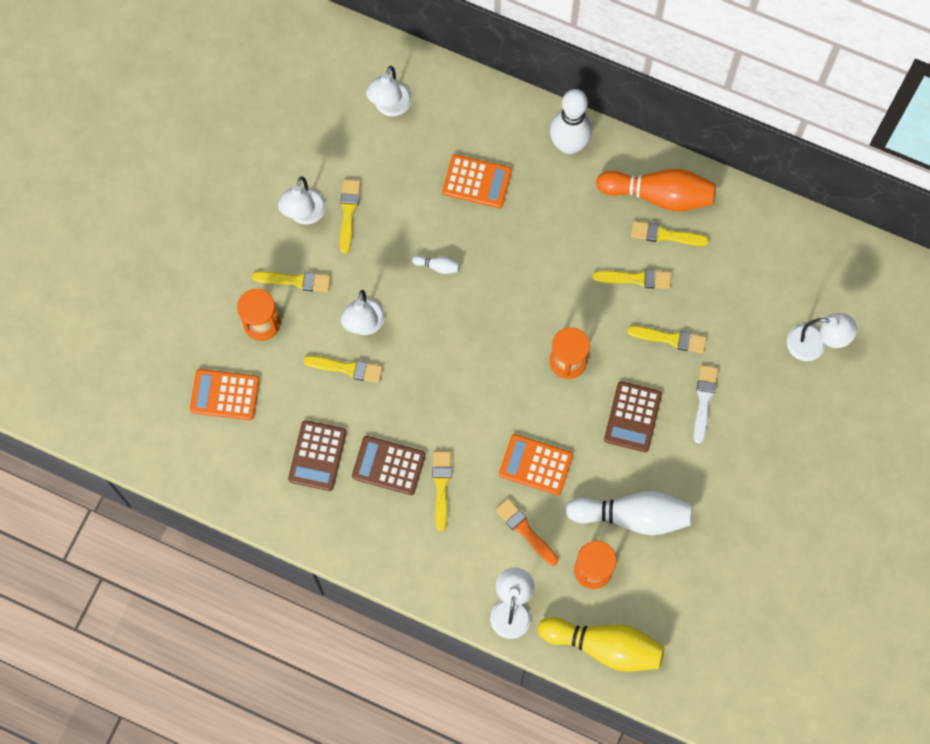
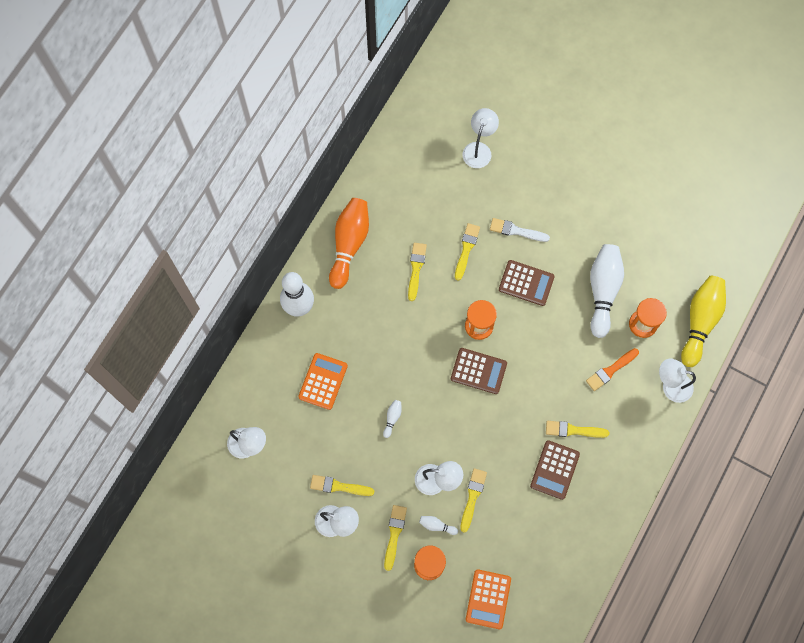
camera: 85 degrees left, 0 degrees up
brown calculator [288,420,347,491] -> brown calculator moved to [451,348,507,394]
orange calculator [499,434,573,495] -> none
yellow brush [631,221,709,246] -> none
none -> white bowling pin [419,516,458,535]

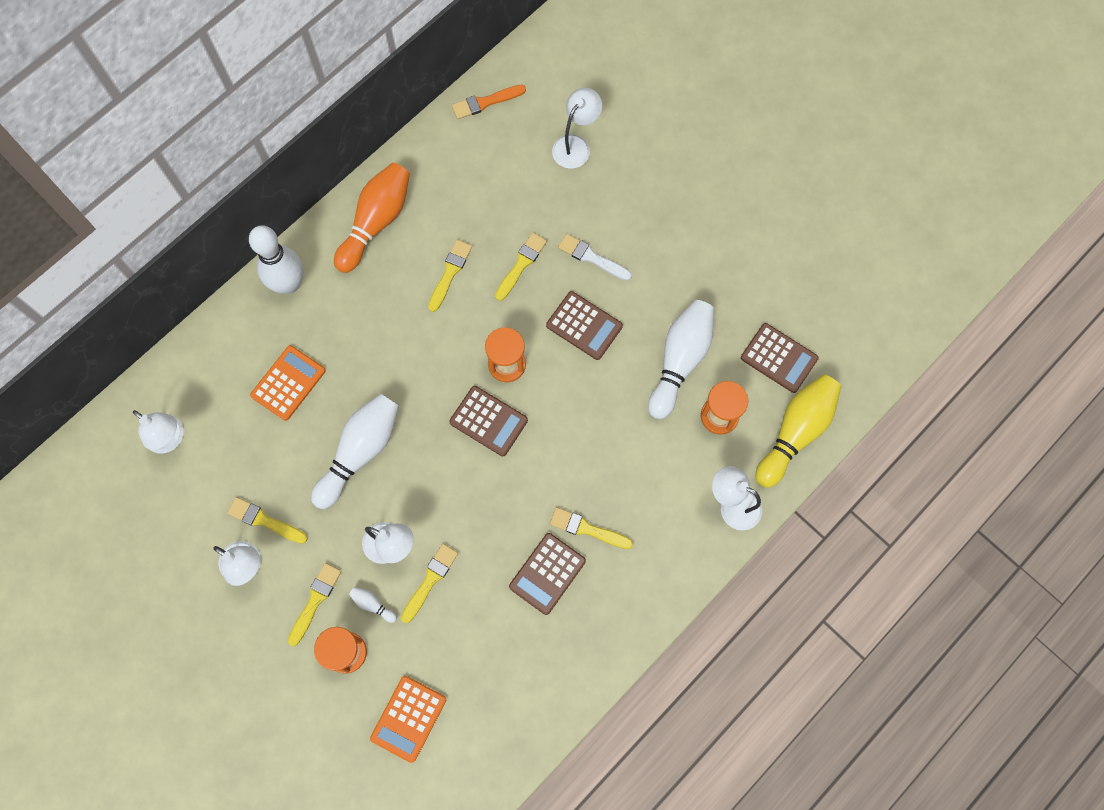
camera: 15 degrees right, 0 degrees up
white bowling pin [383,400,402,438] -> white bowling pin [311,394,399,509], size x2.46
orange brush [586,348,639,391] -> orange brush moved to [452,85,526,119]
none -> brown calculator [741,323,819,393]

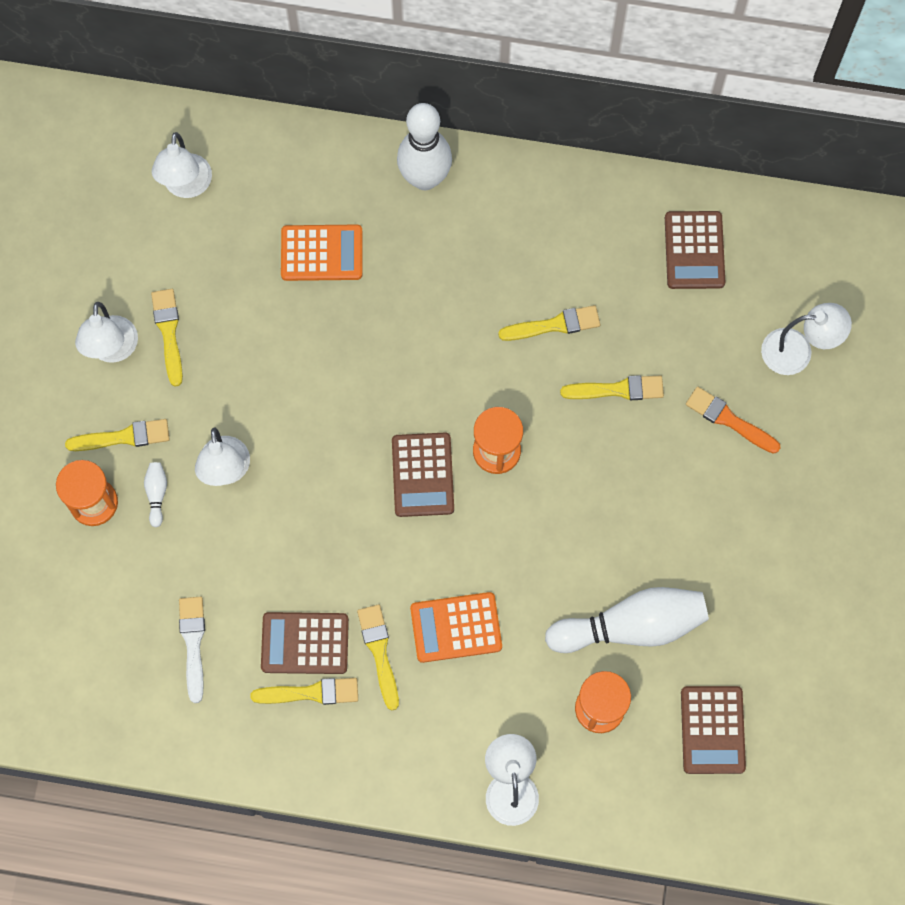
camera: 55 degrees right, 0 degrees up
white bowling pin [311,394,399,509] -> none
orange bowling pin [334,162,410,273] -> none
orange calculator [370,676,446,763] -> orange calculator moved to [410,592,502,663]
yellow brush [401,544,458,623] -> yellow brush moved to [250,678,358,705]
orange brush [452,85,526,119] -> orange brush moved to [686,387,781,454]
brown calculator [546,291,623,360] -> brown calculator moved to [665,211,725,289]
white brush [558,234,632,281] -> white brush moved to [179,597,205,703]
yellow bowling pin [755,374,841,488] -> none

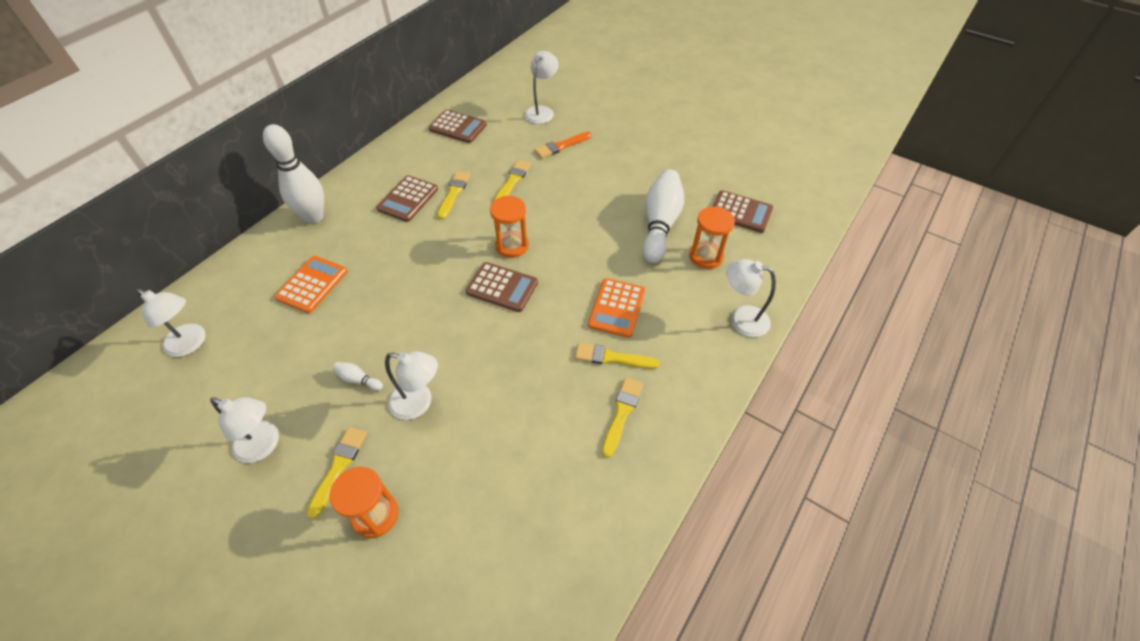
camera: 65 degrees left, 20 degrees down
white bowling pin [144,462,167,527] -> white bowling pin moved to [333,362,383,391]
yellow brush [151,289,183,387] -> none
white brush [179,597,205,703] -> none
brown calculator [261,612,349,674] -> brown calculator moved to [376,175,438,222]

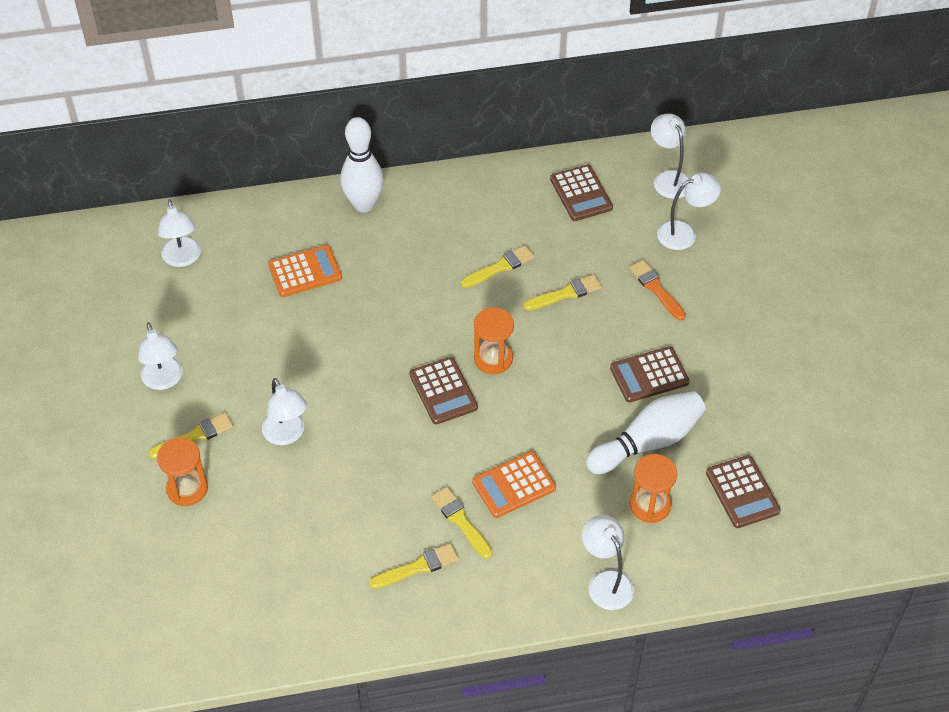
camera: 45 degrees right, 0 degrees up
white bowling pin [333,362,383,391] -> none
brown calculator [376,175,438,222] -> brown calculator moved to [610,346,690,402]
orange brush [535,132,592,158] -> orange brush turned 45 degrees clockwise [629,260,686,320]
none -> white lamp [651,114,689,199]

